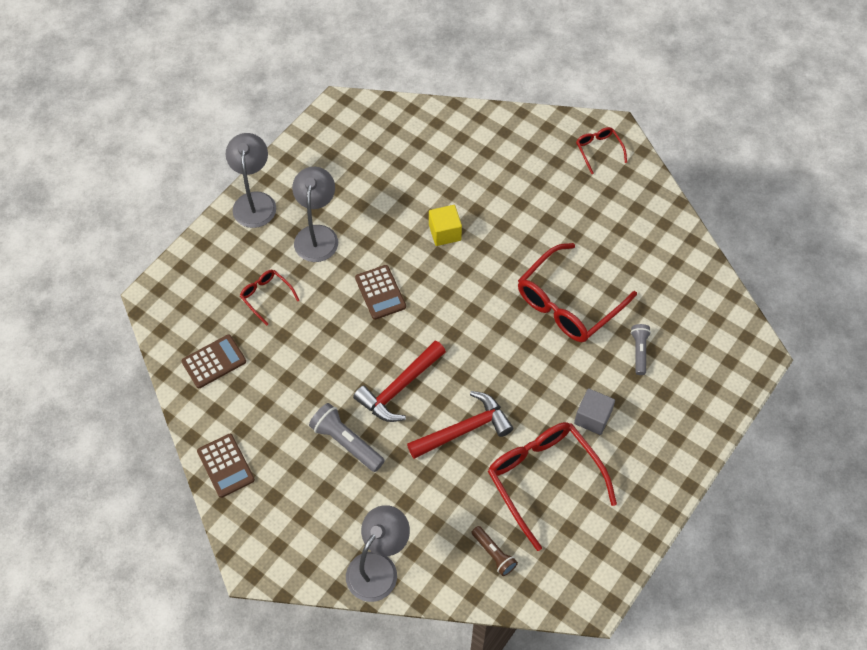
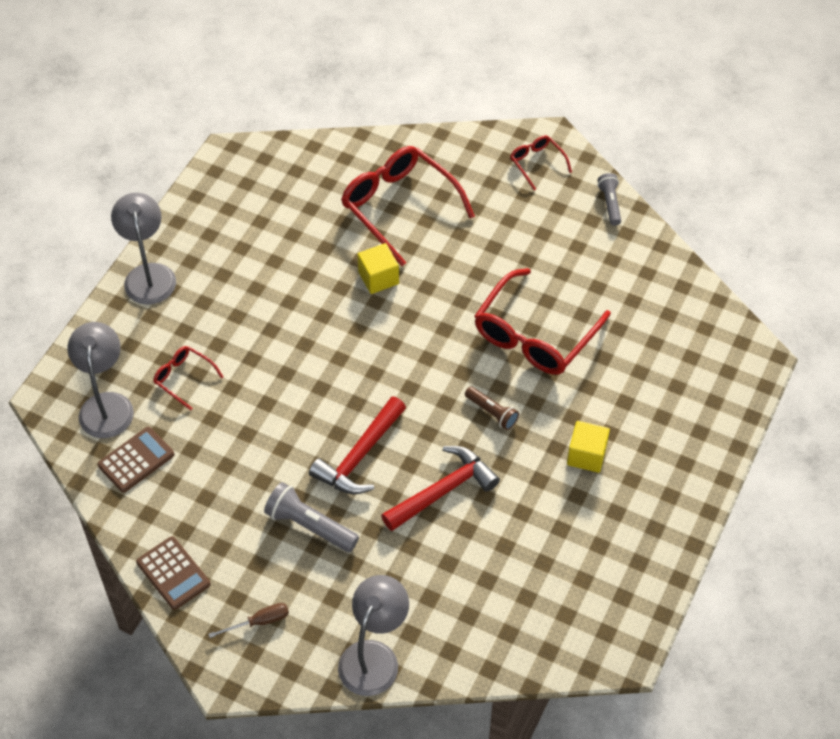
camera: 10 degrees left, 5 degrees down
grey lamp [292,167,338,262] -> grey lamp moved to [67,322,134,438]
brown calculator [355,265,406,320] -> none
brown flashlight [471,526,518,576] -> brown flashlight moved to [465,387,519,430]
red glasses [488,422,617,551] -> red glasses moved to [341,146,475,266]
grey cube [574,388,615,435] -> yellow cube [567,421,610,473]
grey flashlight [631,324,651,375] -> grey flashlight moved to [598,173,621,226]
none -> brown screwdriver [208,603,289,638]

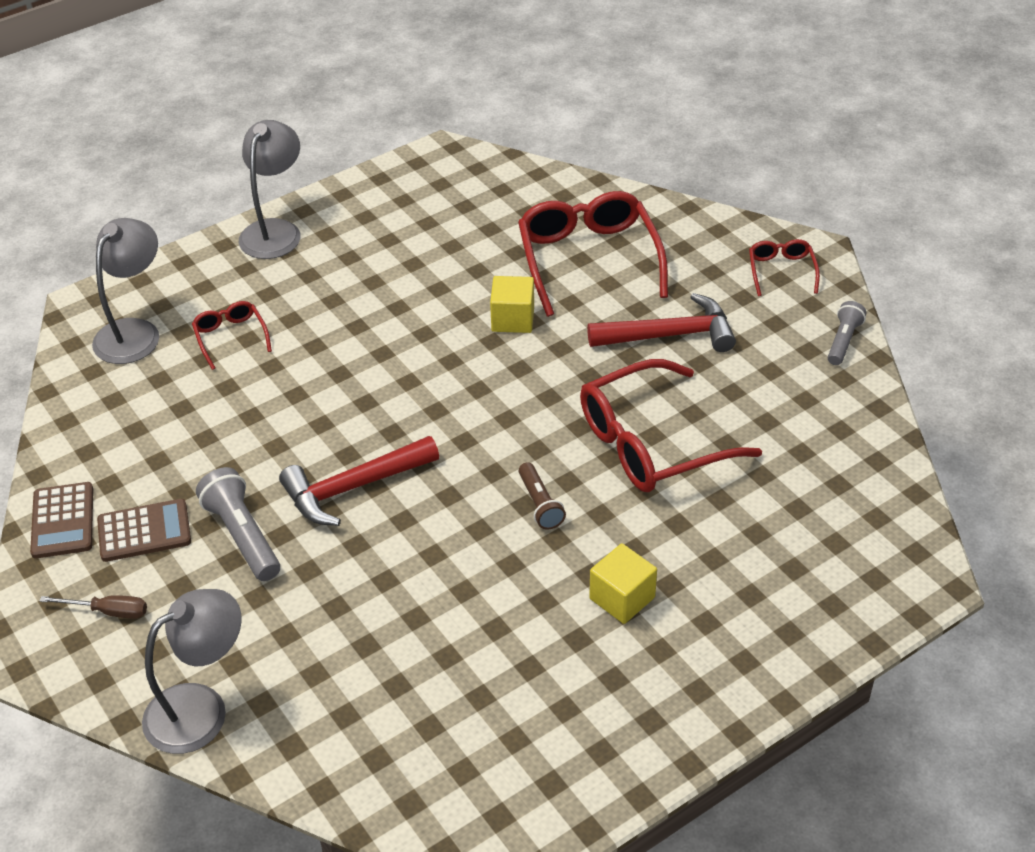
camera: 30 degrees right, 10 degrees down
brown calculator [98,427,174,493] -> brown calculator moved to [97,499,191,562]
red hammer [381,446,500,531] -> red hammer moved to [587,293,736,352]

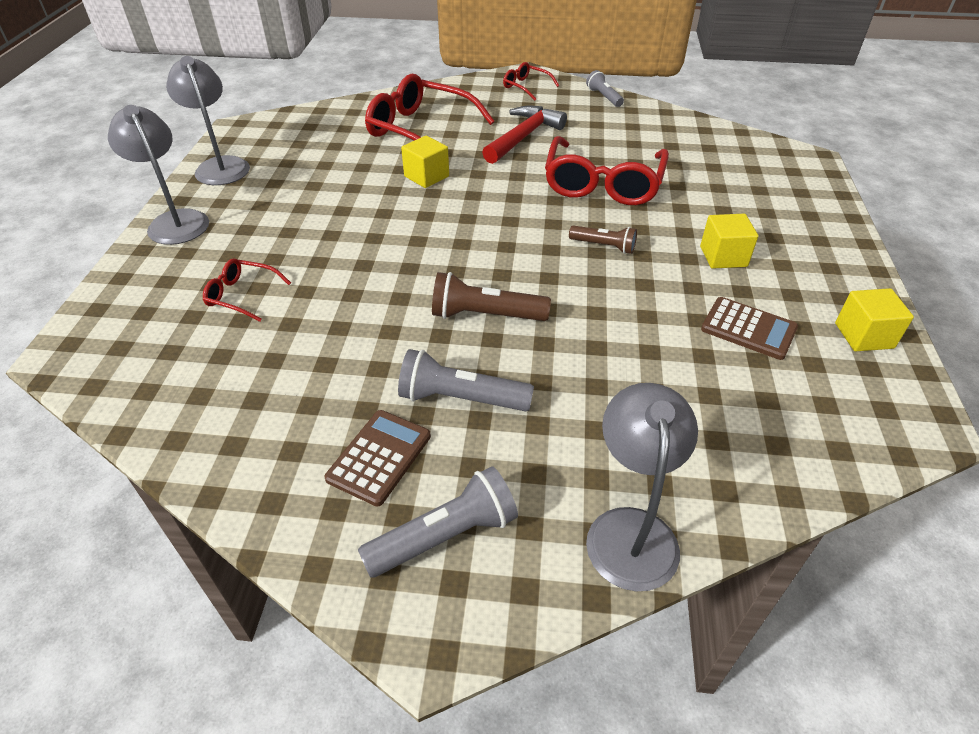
camera: 50 degrees left, 0 degrees up
brown calculator [30,482,93,558] -> brown calculator moved to [701,297,798,360]
brown screwdriver [40,595,147,619] -> grey flashlight [358,466,518,578]
grey lamp [92,218,159,364] -> grey lamp moved to [166,56,250,185]
red hammer [279,436,439,526] -> brown flashlight [432,272,551,321]
none -> yellow cube [835,288,914,351]

